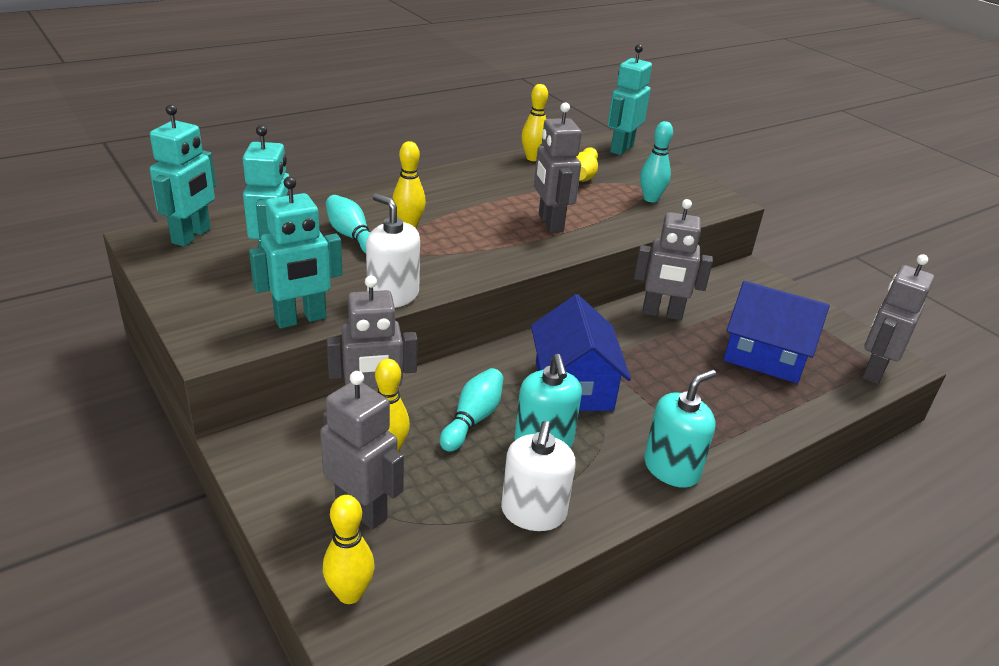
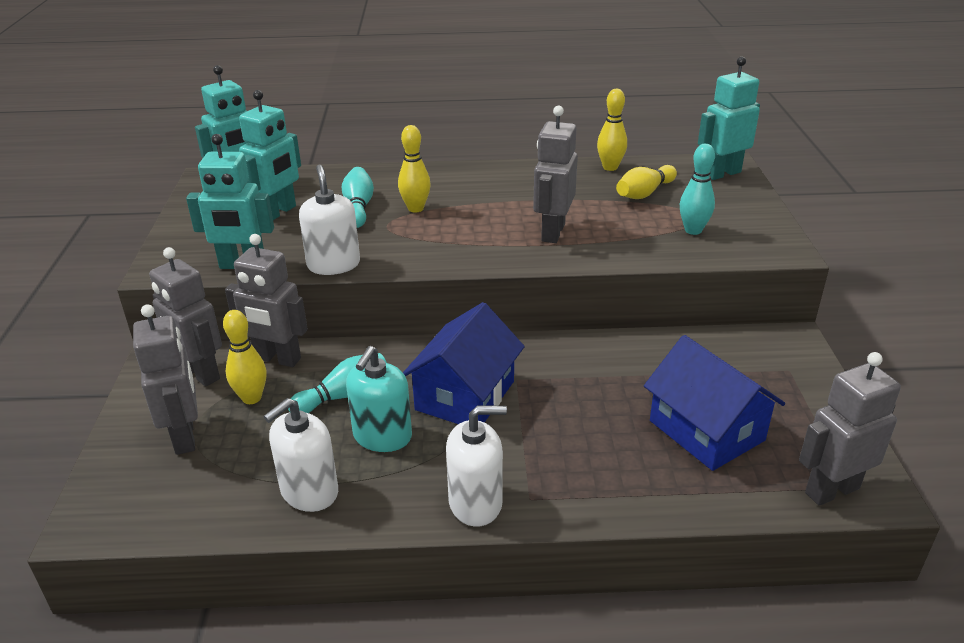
camera: 35 degrees right, 0 degrees up
yellow bowling pin [323,495,374,604] -> none
grey robot [634,199,713,320] -> grey robot moved to [149,247,222,386]
turquoise soap dispenser [644,369,716,488] -> white soap dispenser [446,405,507,527]

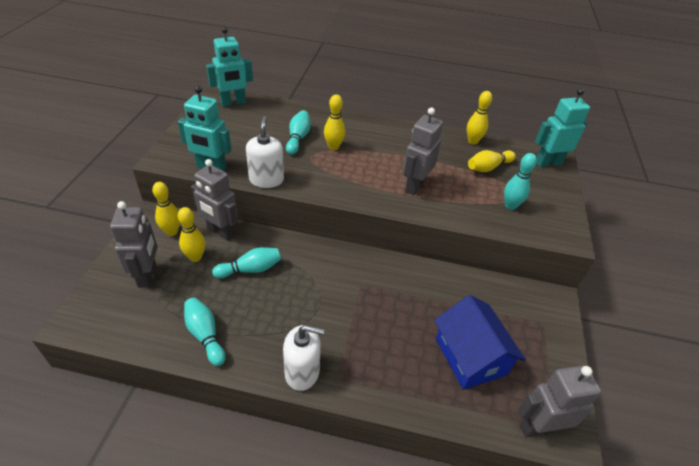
camera: 10 degrees right, 10 degrees up
grey robot [149,247,222,386] -> yellow bowling pin [152,182,180,236]
turquoise robot [239,90,301,220] -> none
white soap dispenser [264,398,338,512] -> turquoise bowling pin [184,298,226,366]
turquoise soap dispenser [346,346,412,452] -> none
blue house [403,302,525,424] -> none

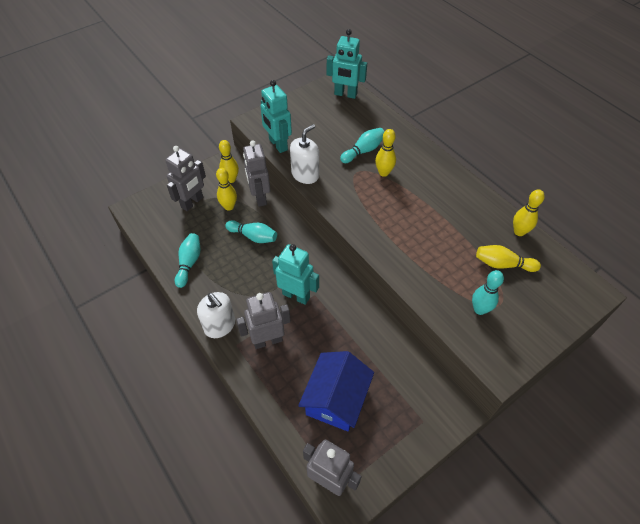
camera: 45 degrees right, 10 degrees up
grey robot [403,108,443,195] -> grey robot moved to [236,292,291,349]
turquoise robot [535,88,590,167] -> turquoise robot moved to [272,244,319,305]

